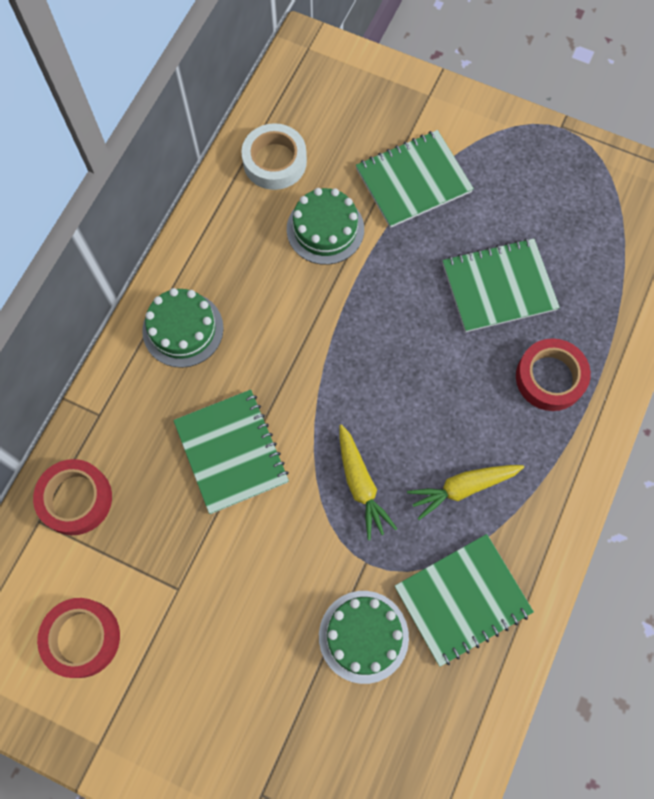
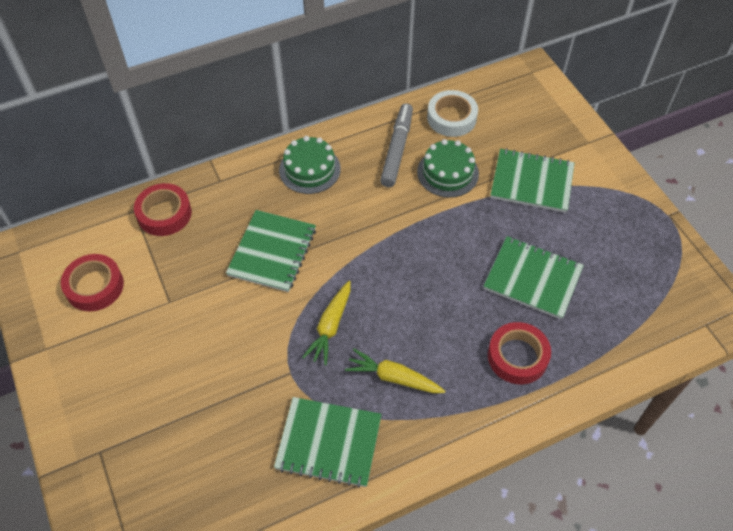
camera: 40 degrees right, 15 degrees down
green cake [319,591,409,684] -> none
none -> grey marker [380,103,413,187]

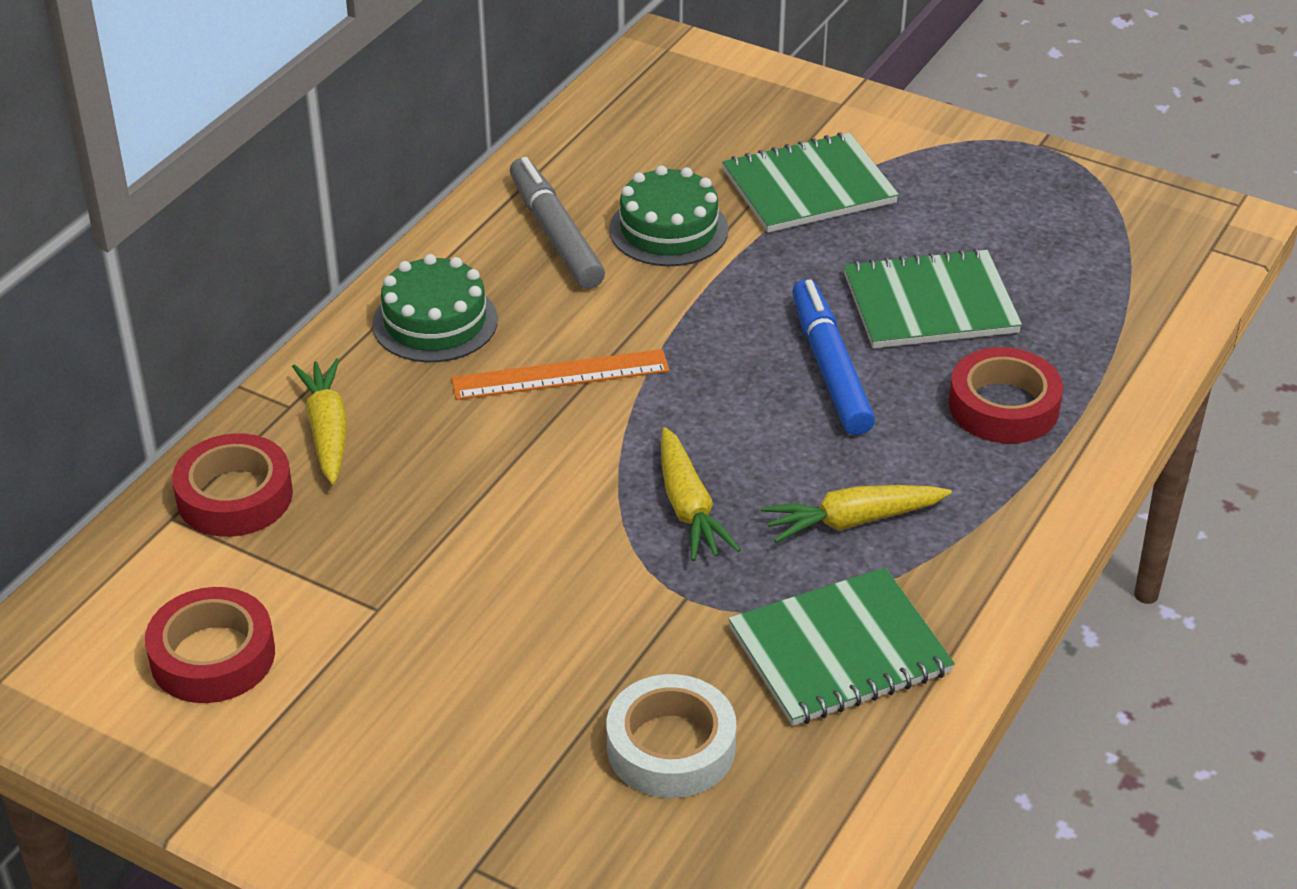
camera: 35 degrees left, 15 degrees down
green notebook [226,210,316,292] -> none
white tape [427,90,478,137] -> white tape moved to [607,674,737,798]
none -> yellow carrot [292,358,347,484]
none -> orange ruler [451,349,670,400]
none -> blue marker [792,279,875,435]

